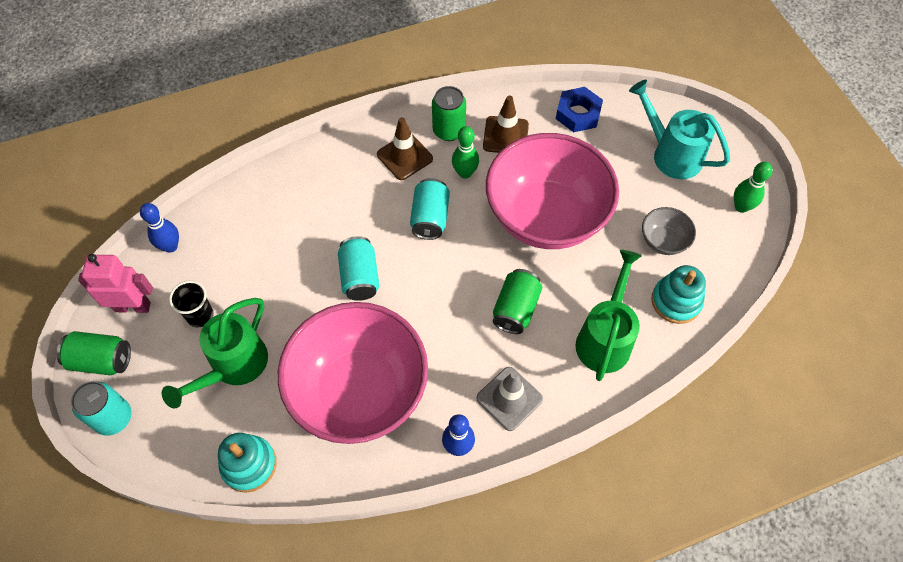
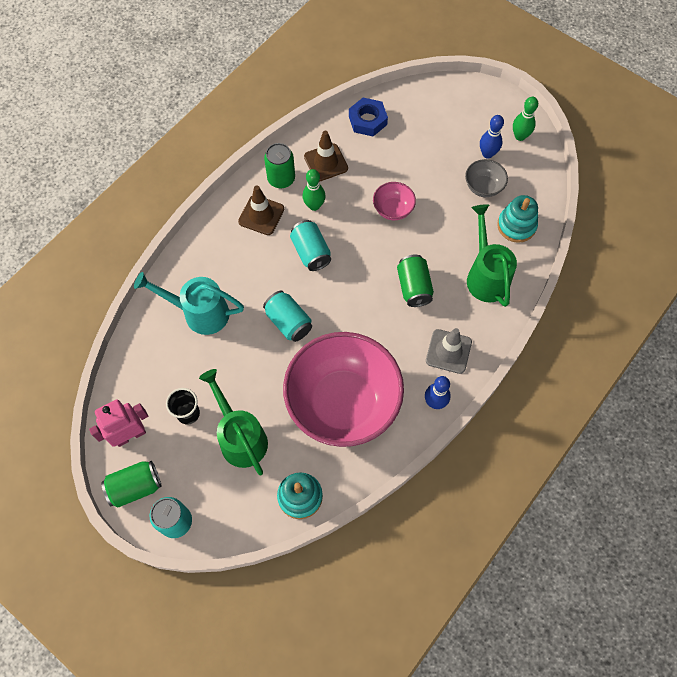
camera: 30 degrees left, 5 degrees up
blue bowling pin [140,203,179,253] -> blue bowling pin moved to [480,115,504,158]
green watering can [162,298,268,409] -> green watering can turned 150 degrees clockwise [199,369,268,475]
pink bowl [486,133,619,249] -> pink bowl [373,182,416,220], size x0.41
turquoise watering can [629,80,730,179] -> turquoise watering can moved to [134,272,244,335]

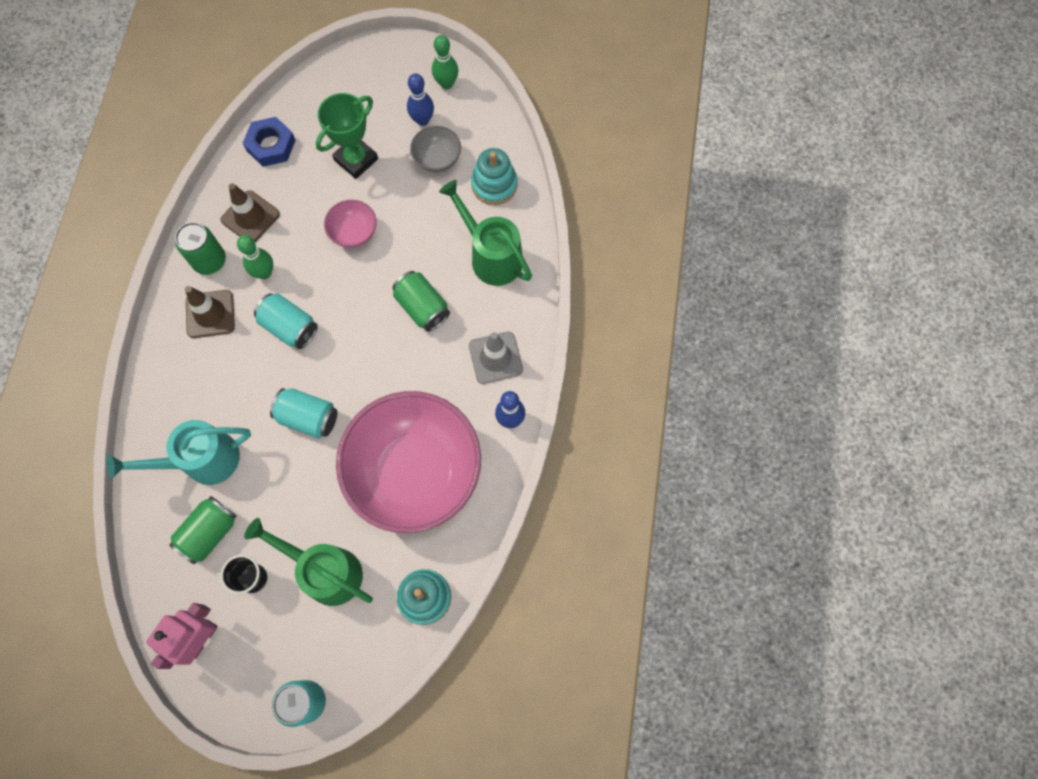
camera: 30 degrees left, 5 degrees up
green can [101,461,161,508] -> green can moved to [169,496,237,564]
none -> green trophy [316,93,378,179]

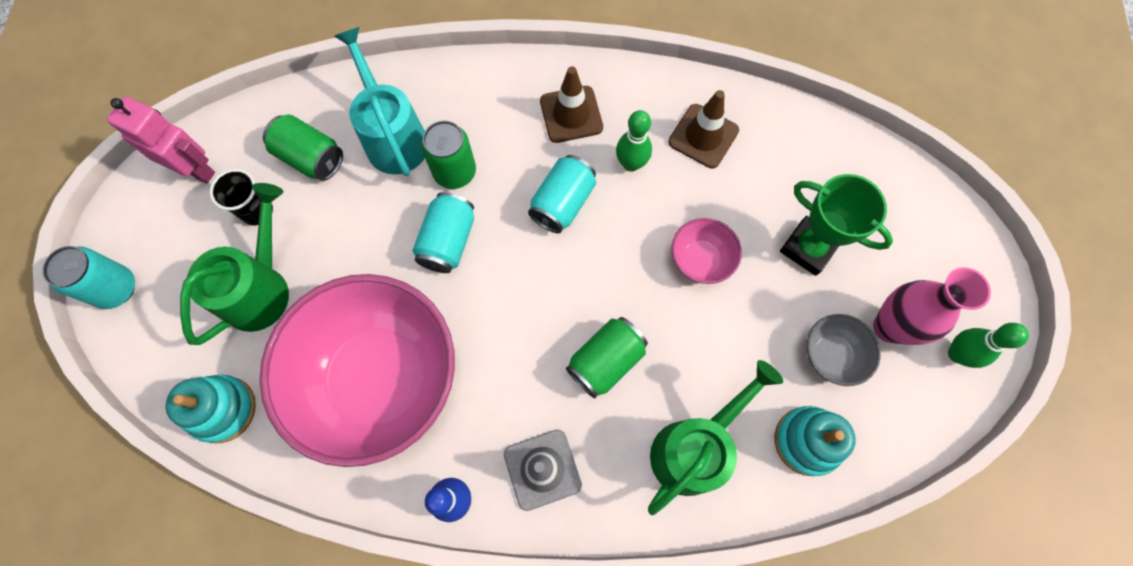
camera: 85 degrees right, 0 degrees up
green can [175,222,226,275] -> green can moved to [421,120,476,189]
blue nut [243,117,296,167] -> none
blue bowling pin [407,73,434,126] -> pink vase [873,267,991,345]

